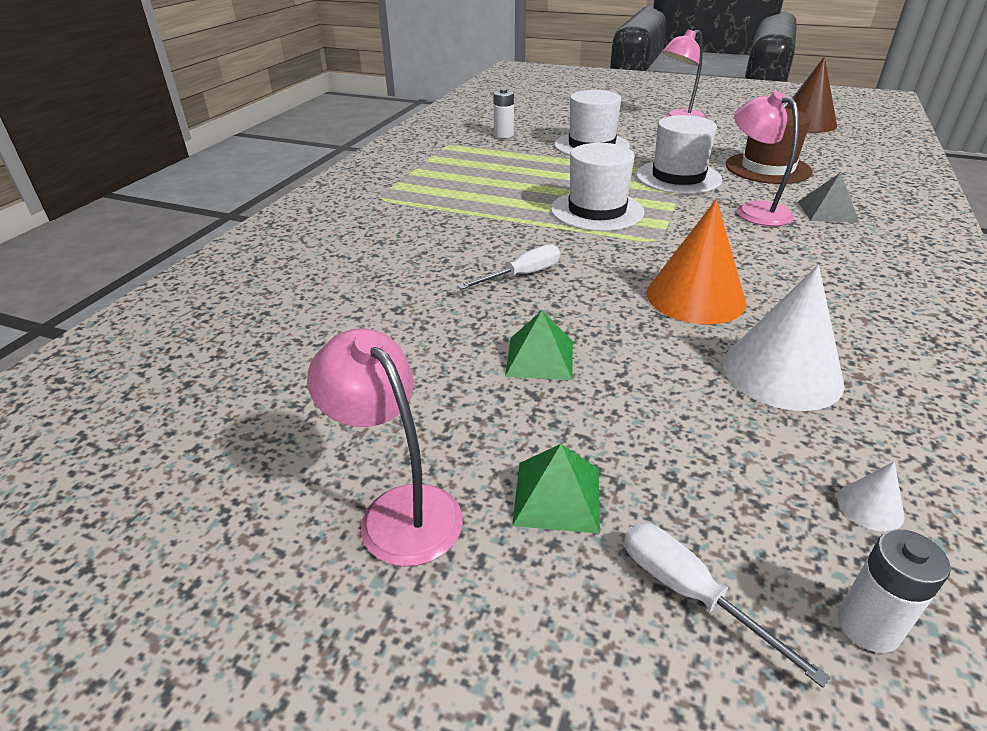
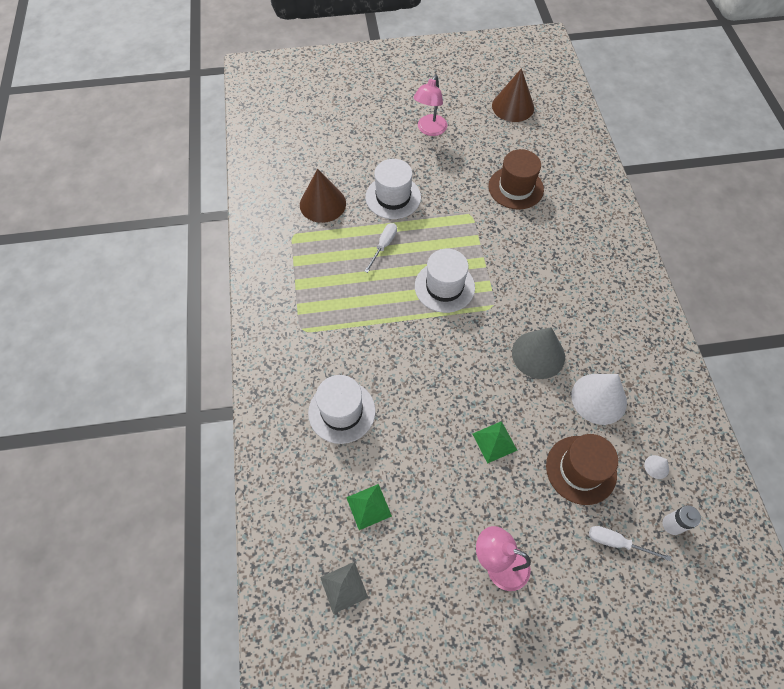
camera: 30 degrees left, 25 degrees up
white screwdriver [457,244,560,290] -> white screwdriver moved to [364,223,397,273]
white battery [493,88,514,138] -> brown cone [300,169,346,223]
green pyramid [512,444,600,534] -> green pyramid moved to [346,484,392,530]
white hat [636,115,722,194] -> white hat moved to [308,375,376,444]
orange cone [647,199,747,324] -> grey cone [512,327,565,379]
pink lamp [734,91,799,226] -> none
grey pyramid [798,172,859,222] -> grey pyramid moved to [320,562,368,614]
none -> brown hat [546,434,618,505]

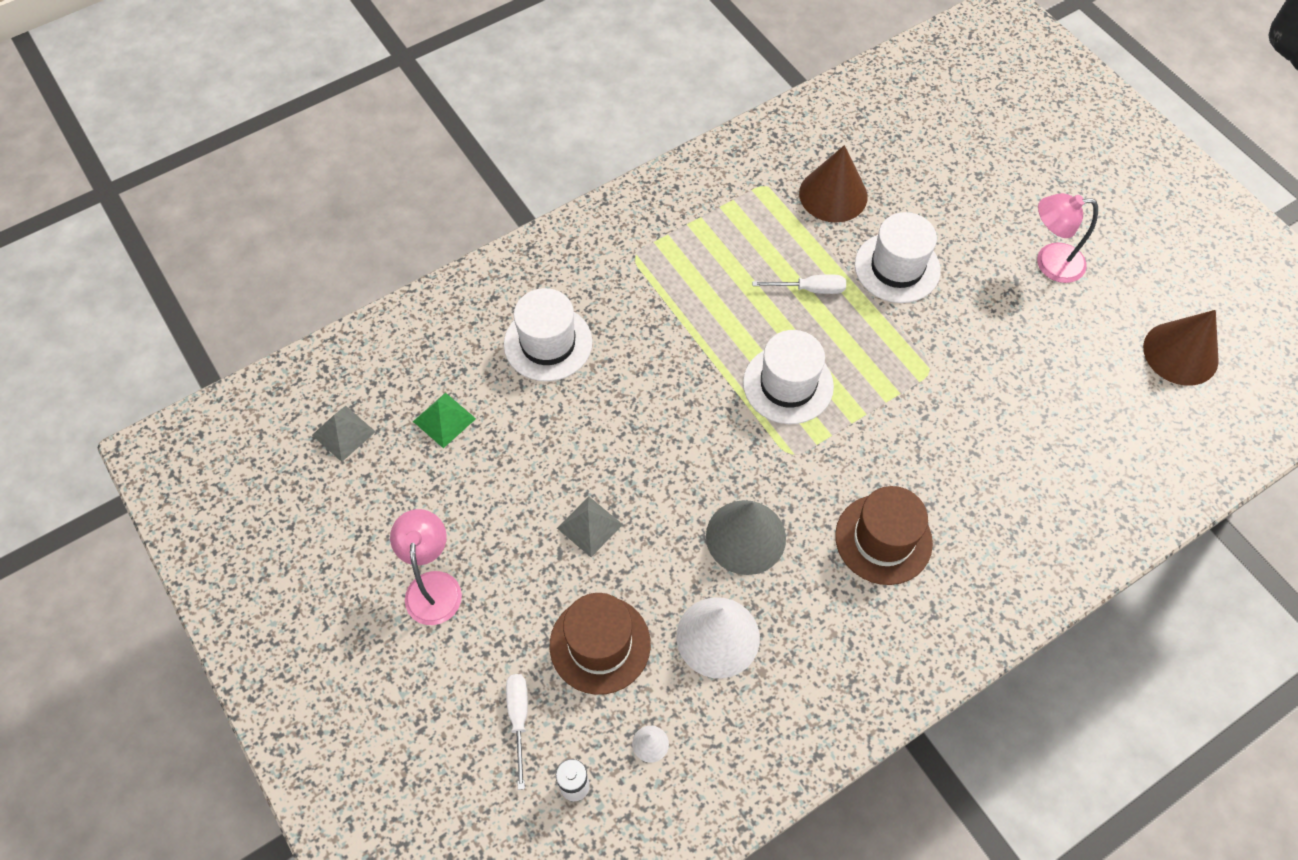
camera: 65 degrees right, 0 degrees up
green pyramid [473,421,517,463] -> grey pyramid [557,496,623,557]
brown hat [488,149,544,210] -> brown hat moved to [835,486,933,585]

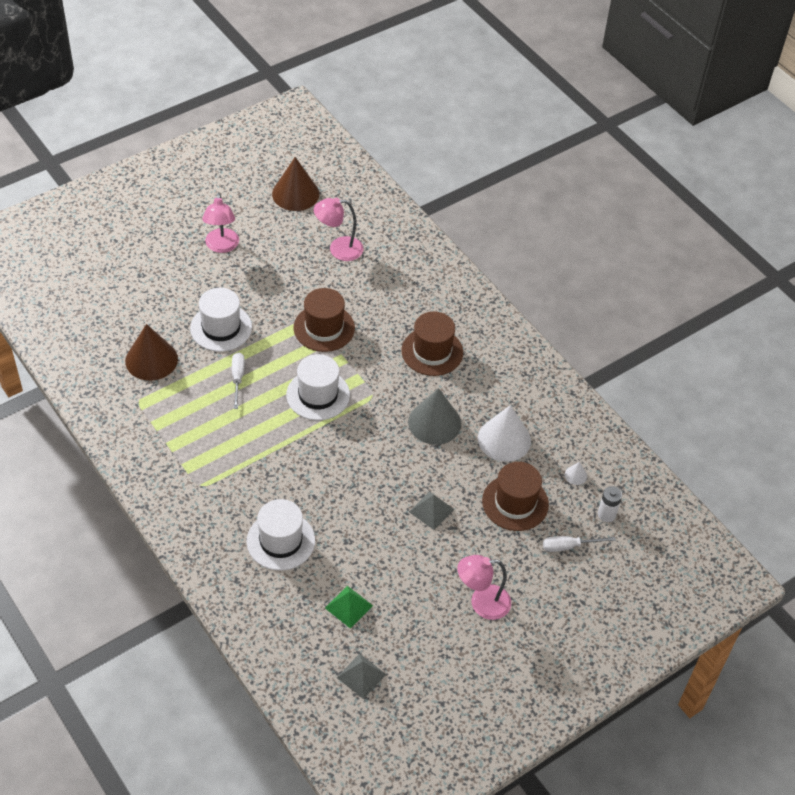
camera: 95 degrees left, 10 degrees down
none -> brown hat [294,288,355,352]
none -> pink lamp [314,198,364,261]

